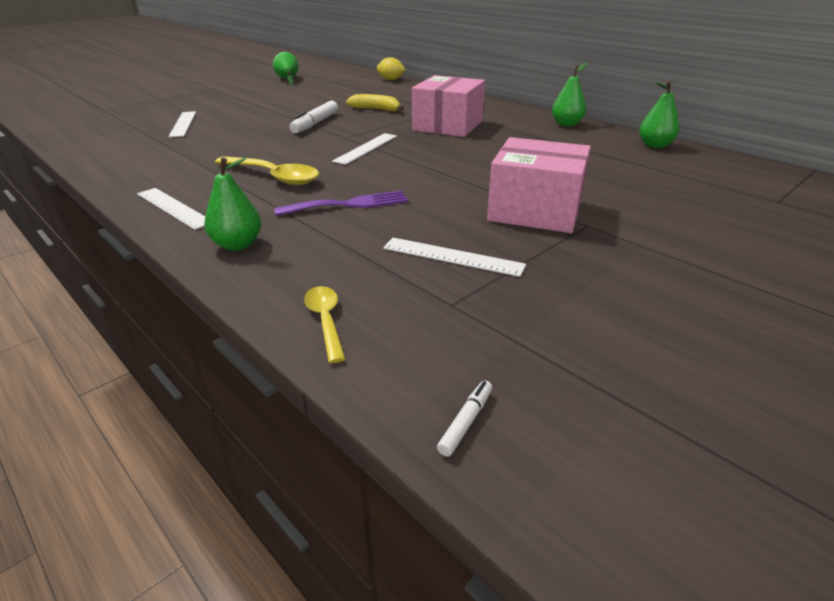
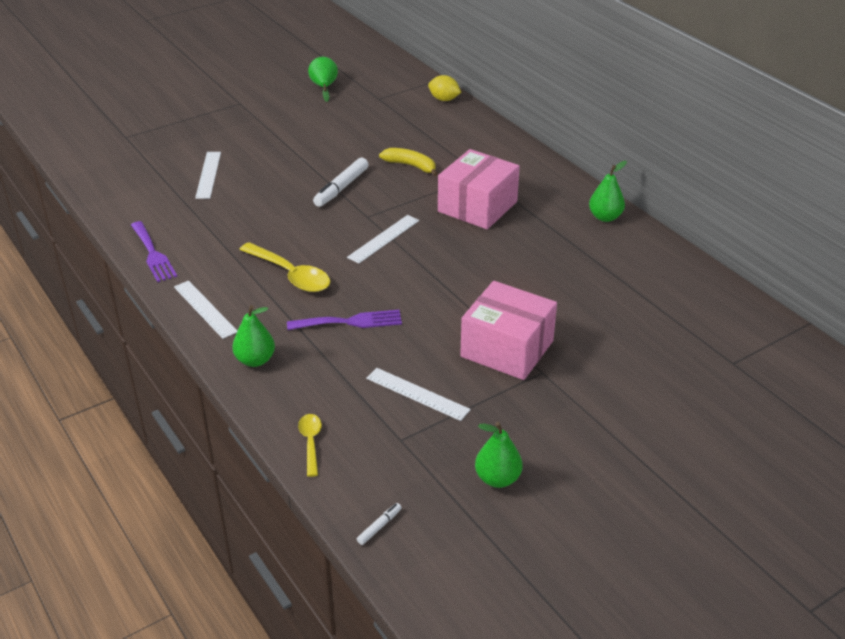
camera: 10 degrees right, 5 degrees up
green pear [639,81,679,148] -> green pear moved to [475,422,523,488]
none -> purple fork [131,221,177,282]

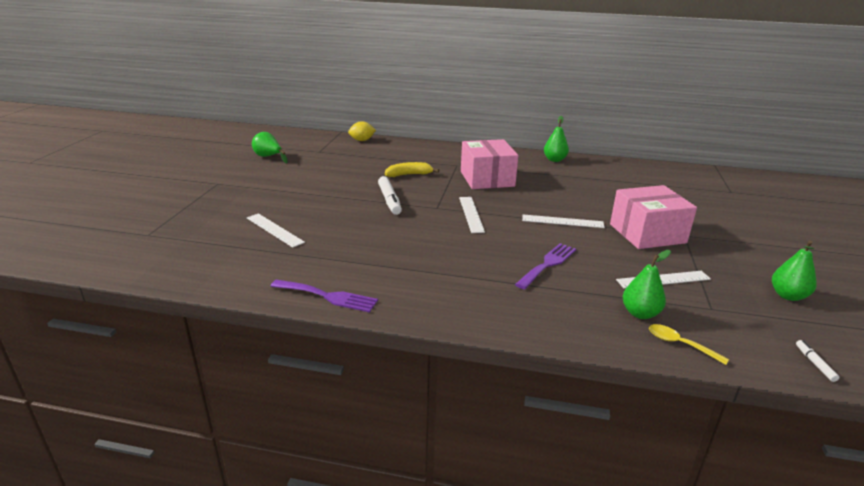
camera: 45 degrees left, 10 degrees down
white ruler [174,280,237,339] -> white ruler moved to [522,214,605,228]
green pear [232,305,275,367] -> green pear moved to [623,250,671,319]
yellow spoon [239,242,330,292] -> none

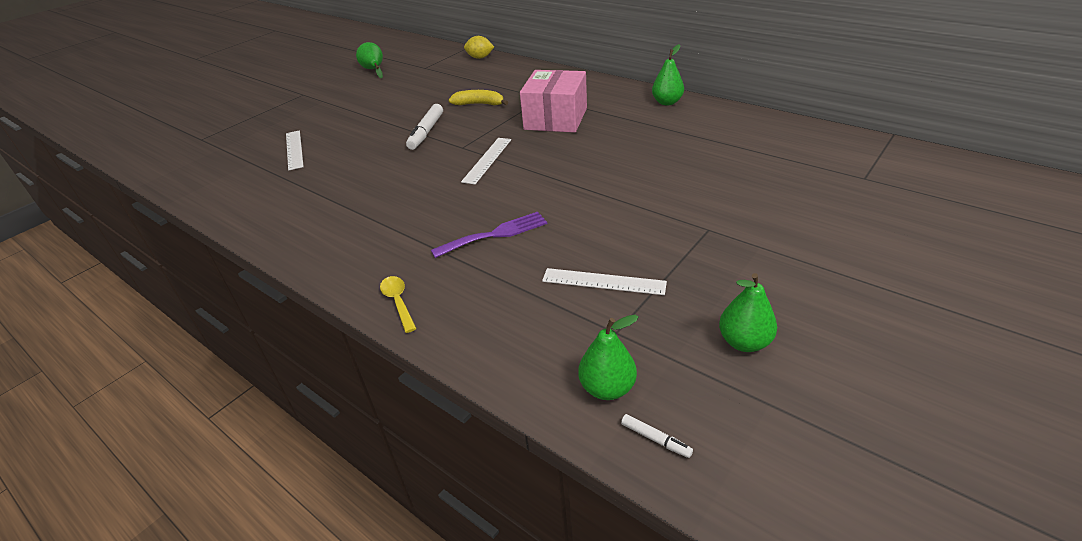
camera: 30 degrees right, 10 degrees up
purple fork [270,279,378,313] -> none
white ruler [522,214,605,228] -> none
pink box [610,185,697,249] -> none
green pear [623,250,671,319] -> green pear moved to [578,315,639,400]
yellow spoon [649,324,729,365] -> yellow spoon moved to [380,276,417,333]
white marker [796,340,839,382] -> white marker turned 105 degrees clockwise [621,414,693,458]

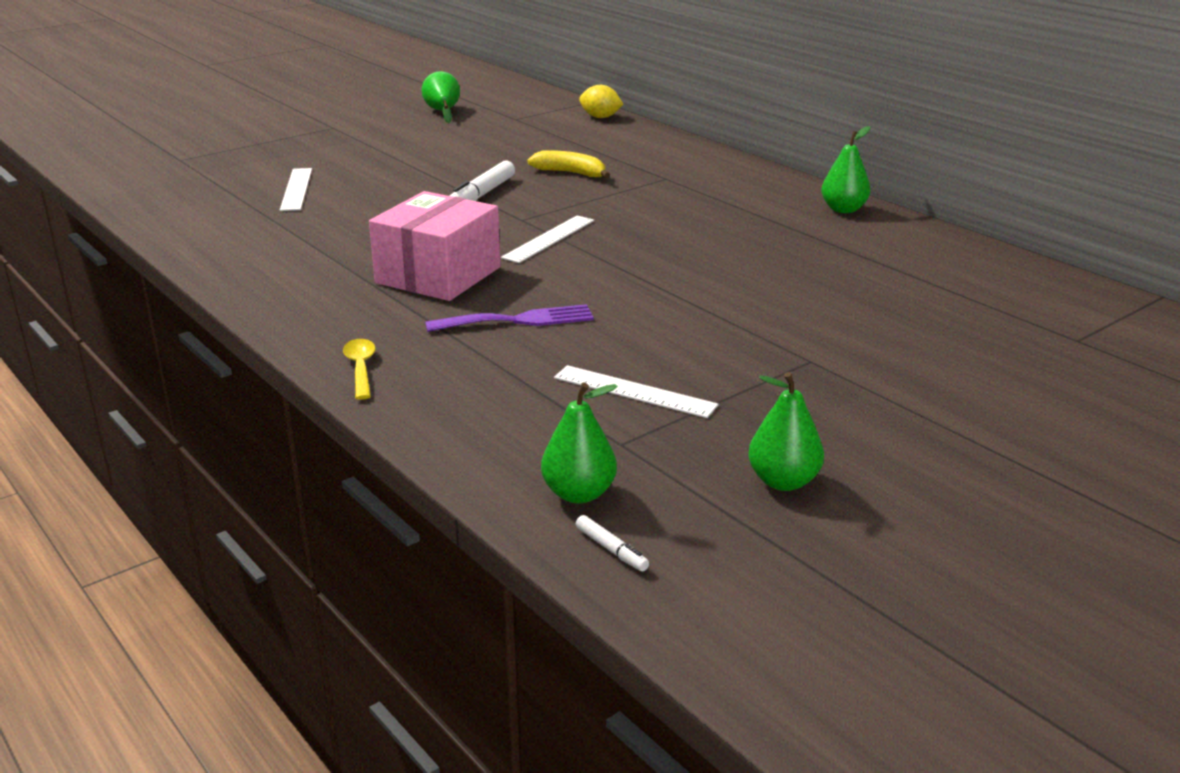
camera: 10 degrees right, 10 degrees down
pink box [520,70,587,133] -> pink box moved to [369,191,501,301]

